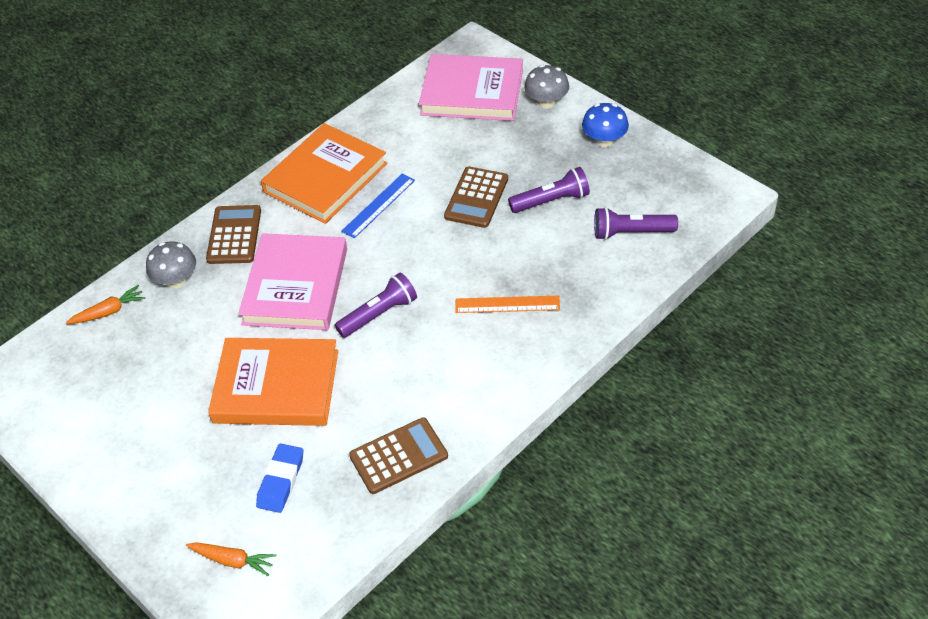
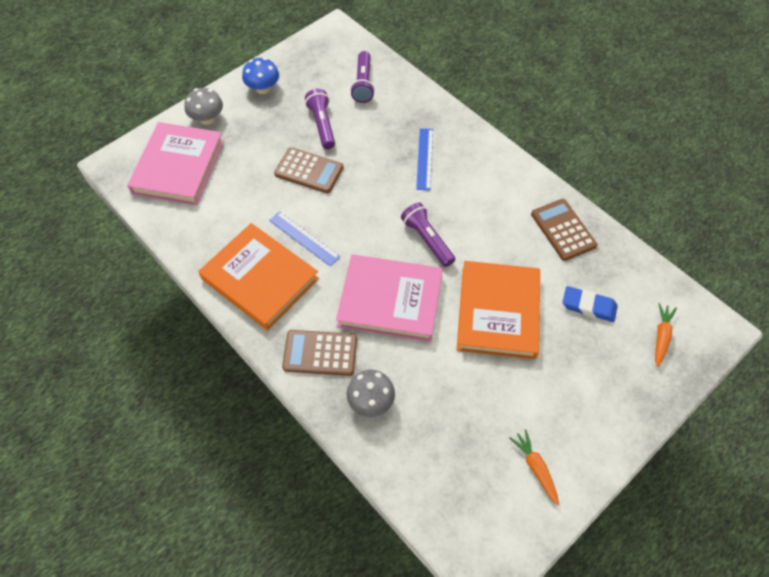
camera: 90 degrees left, 10 degrees up
orange carrot [66,285,145,324] -> orange carrot moved to [510,429,560,505]
orange ruler [455,296,560,313] -> blue ruler [416,128,433,191]

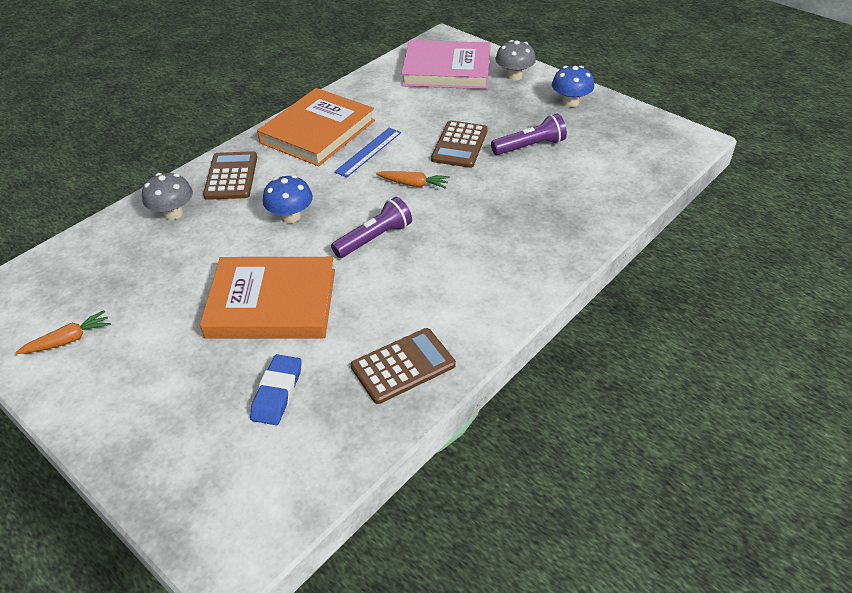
camera: 85 degrees right, 15 degrees down
pink book [336,255,442,342] -> blue mushroom [263,175,313,223]
purple flashlight [350,51,375,103] -> none
blue ruler [416,128,433,191] -> none
orange carrot [655,303,677,367] -> orange carrot moved to [376,171,450,189]

